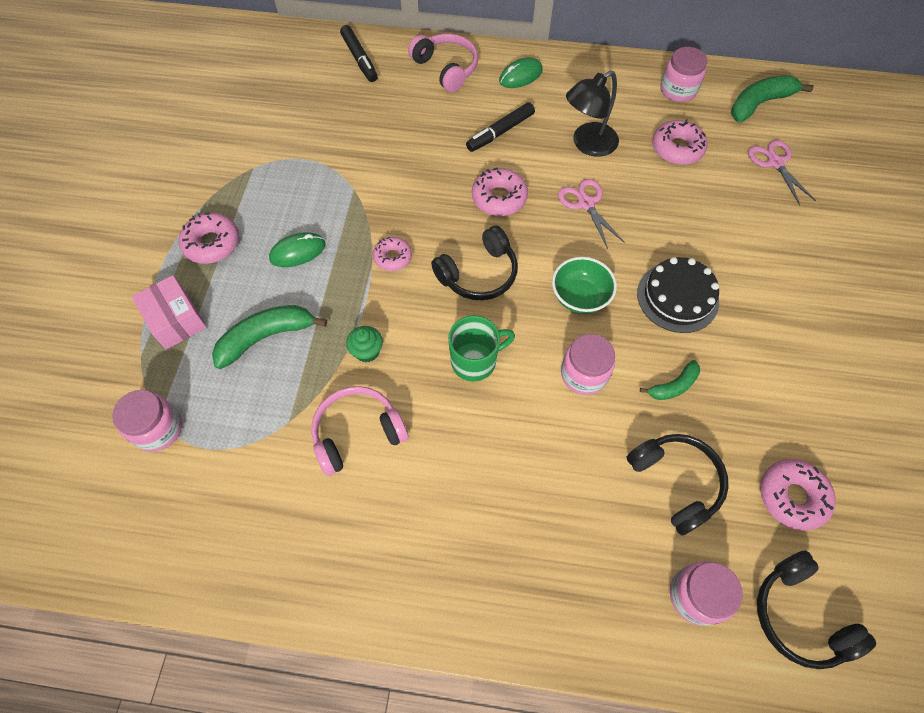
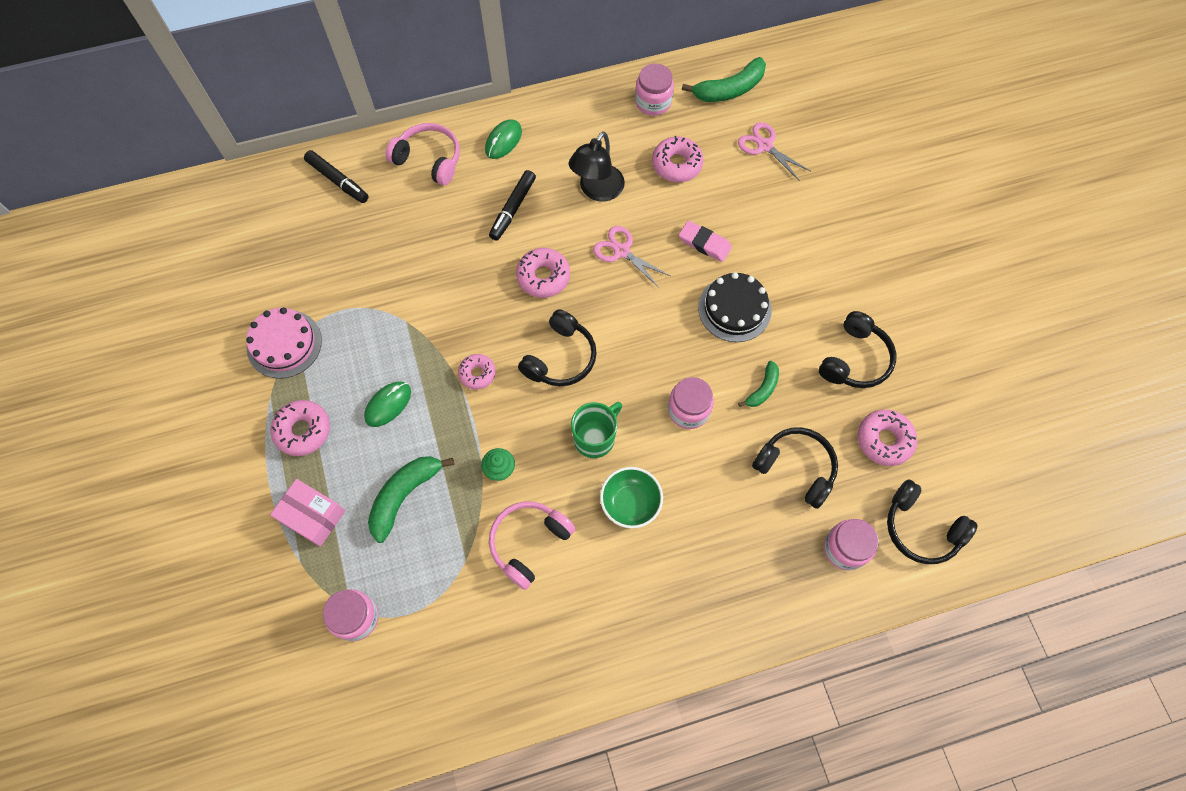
camera: 25 degrees left, 5 degrees up
green bowl [552,257,617,314] -> green bowl moved to [600,467,663,529]
green banana [731,75,814,123] -> green banana turned 150 degrees counterclockwise [682,57,766,102]
none -> pink cake [246,307,322,379]
none -> pink eraser [679,221,732,262]
none -> black headphones [819,311,896,388]

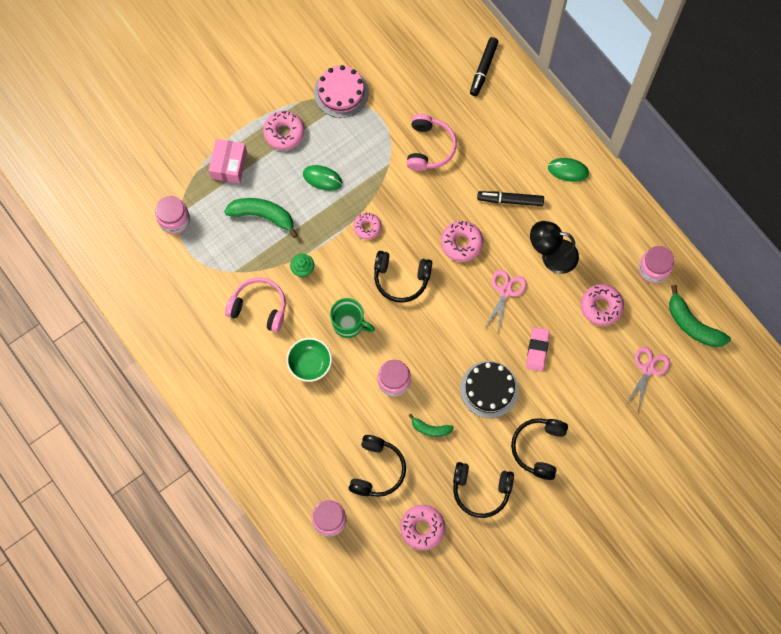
camera: 70 degrees right, 5 degrees up
pink headphones [385,123,460,185] -> pink headphones moved to [407,114,457,171]
black headphones [887,479,978,564] -> black headphones moved to [511,418,568,480]

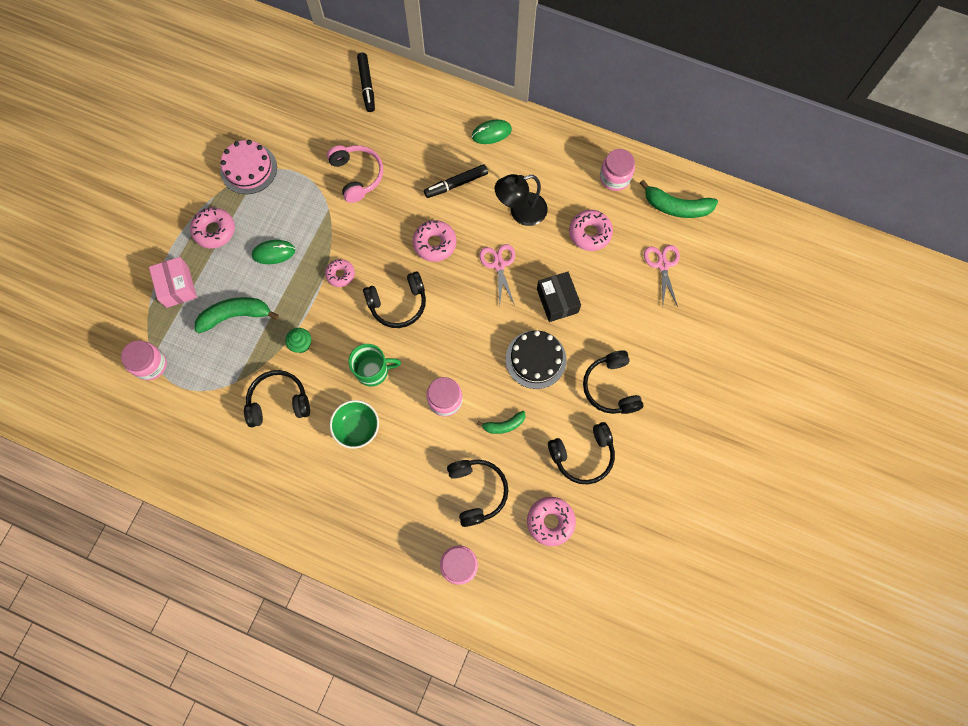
camera: 30 degrees left, 0 degrees up
pink headphones [225,278,286,333] -> black headphones [244,370,310,427]
pink eraser [526,327,550,372] -> black box [537,272,581,322]

